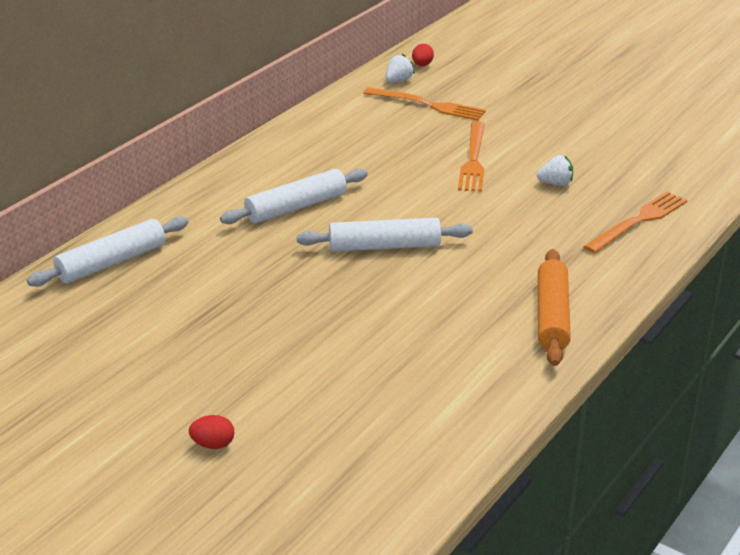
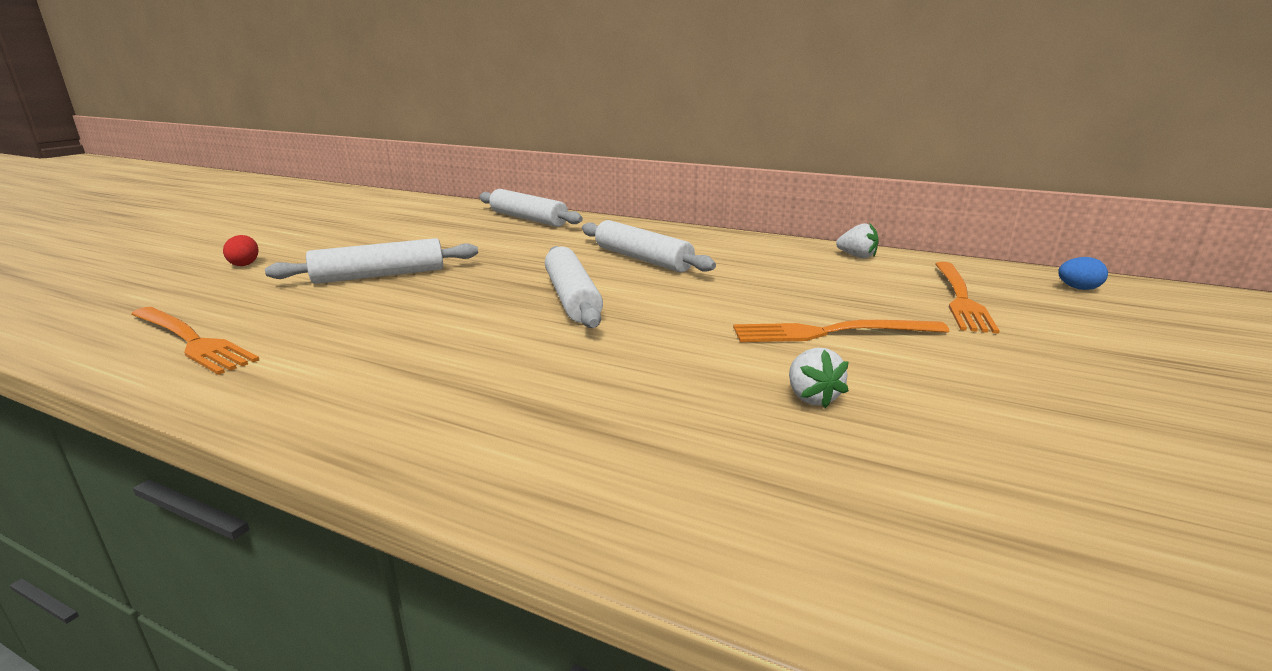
camera: 80 degrees right, 10 degrees down
white strawberry [385,54,415,82] -> white strawberry moved to [836,223,879,258]
red egg [412,44,434,66] -> blue egg [1058,257,1108,290]
orange rolling pin [538,249,571,366] -> none
orange fork [583,191,687,253] -> orange fork moved to [131,307,259,375]
none -> white rolling pin [265,238,478,284]

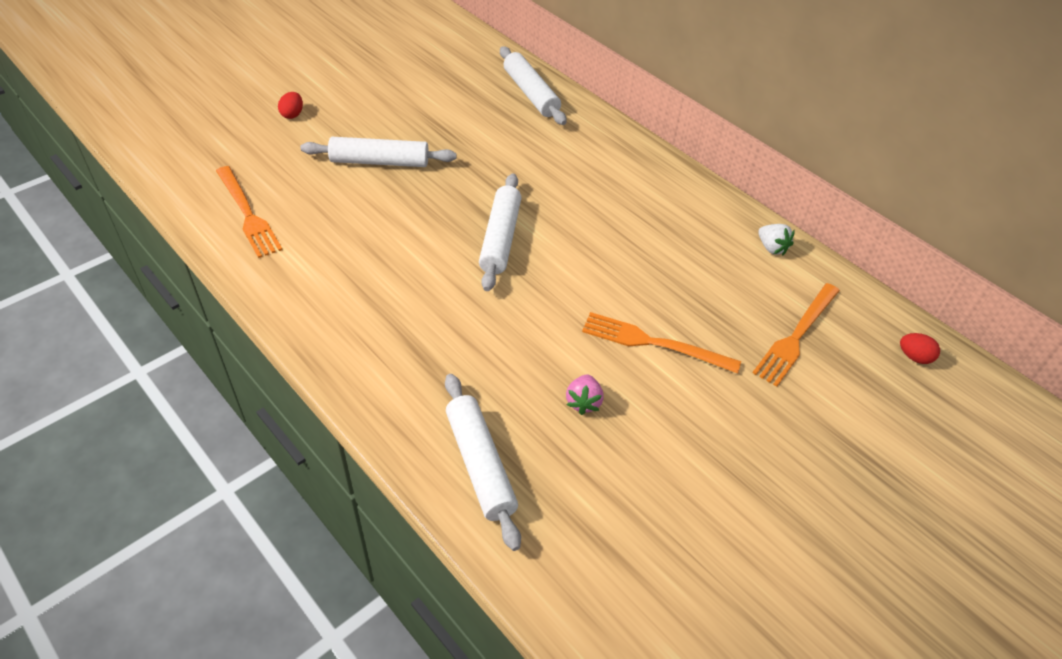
camera: 20 degrees right, 25 degrees up
white rolling pin [582,220,716,273] -> white rolling pin moved to [445,374,521,551]
white strawberry [789,348,849,408] -> pink strawberry [566,374,604,415]
blue egg [1058,257,1108,290] -> red egg [900,333,940,364]

